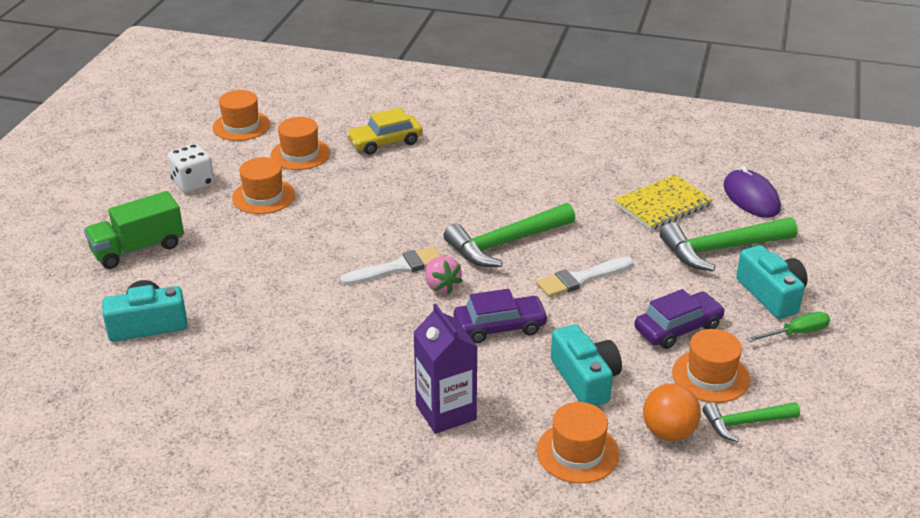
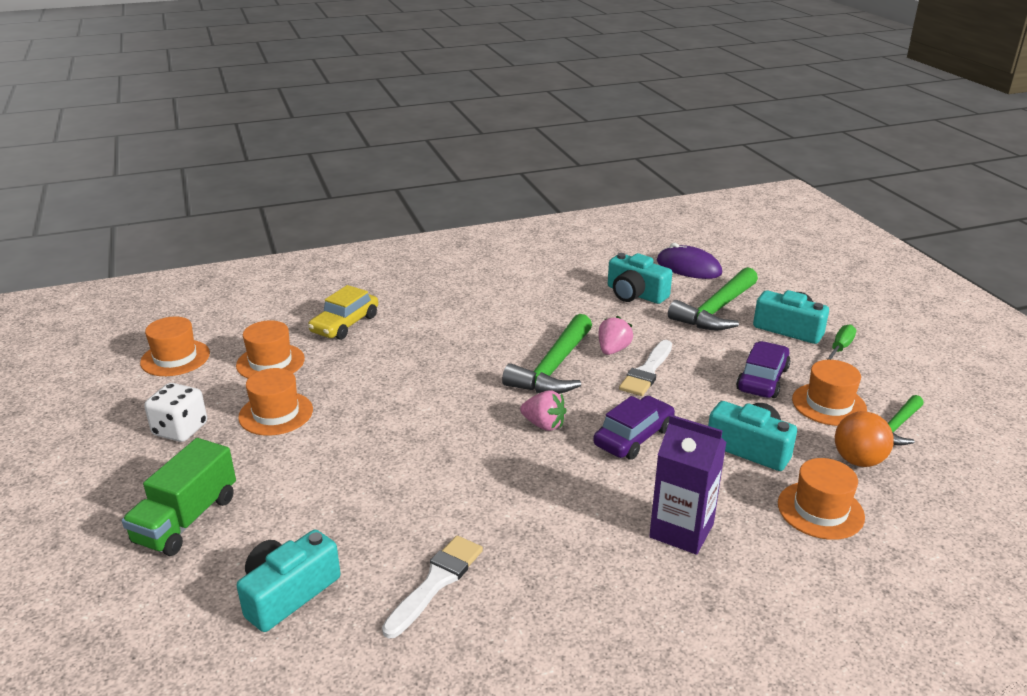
camera: 35 degrees left, 5 degrees down
white brush [340,247,441,285] -> white brush moved to [382,536,483,638]
yellow notebook [614,175,713,230] -> turquoise camera [608,253,672,304]
none -> pink strawberry [598,316,633,355]

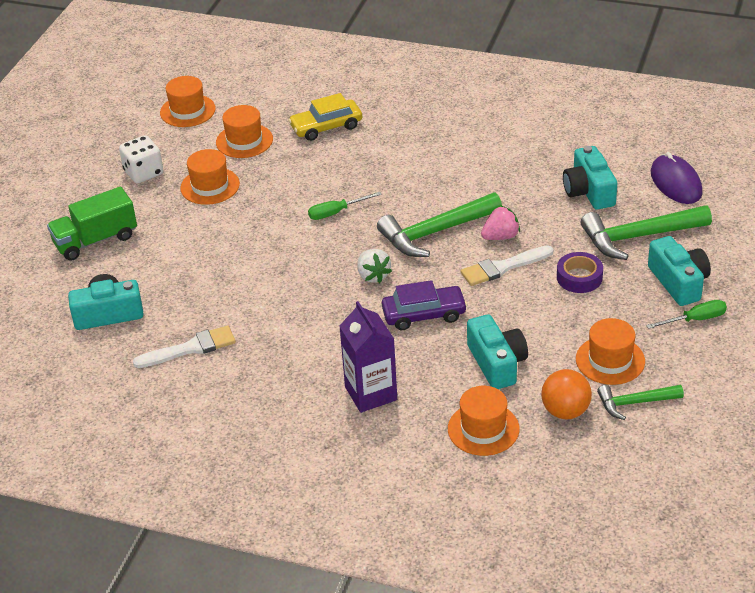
camera: 40 degrees right, 10 degrees up
pink strawberry [520,390,567,431] -> white strawberry [358,249,392,283]
purple car [736,341,790,398] -> none
none -> green screwdriver [308,192,382,220]
none -> purple tape [557,252,603,293]

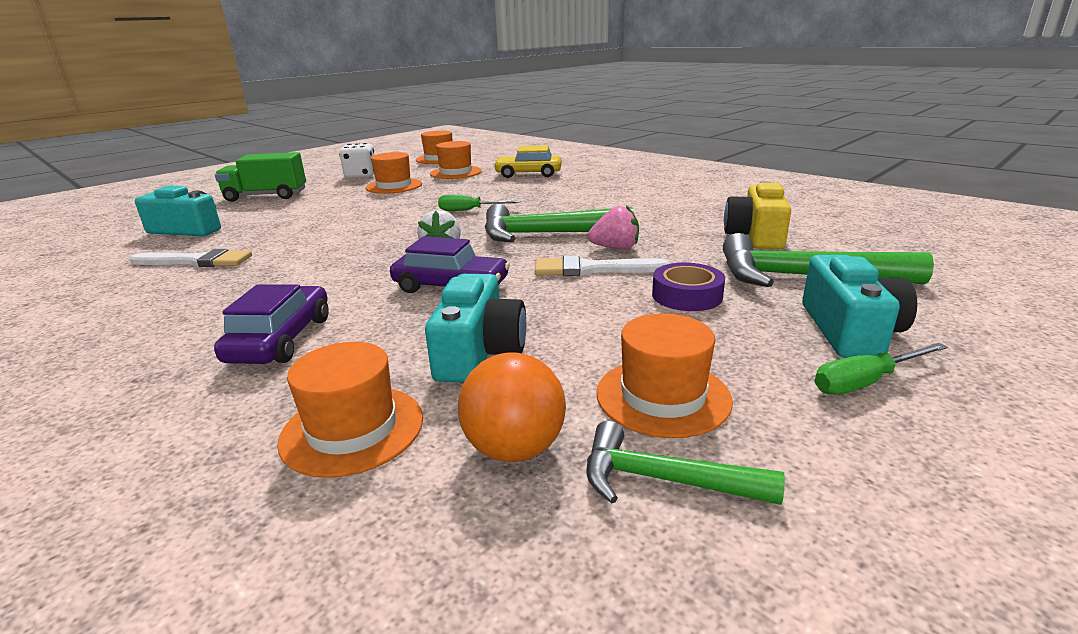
camera: 25 degrees right, 15 degrees down
purple carton [340,301,397,413] -> purple car [214,284,329,364]
turquoise camera [563,146,617,209] -> yellow camera [724,181,791,249]
green screwdriver [646,300,727,329] -> green screwdriver turned 150 degrees clockwise [815,343,948,395]
purple mouse [651,152,703,204] -> none

